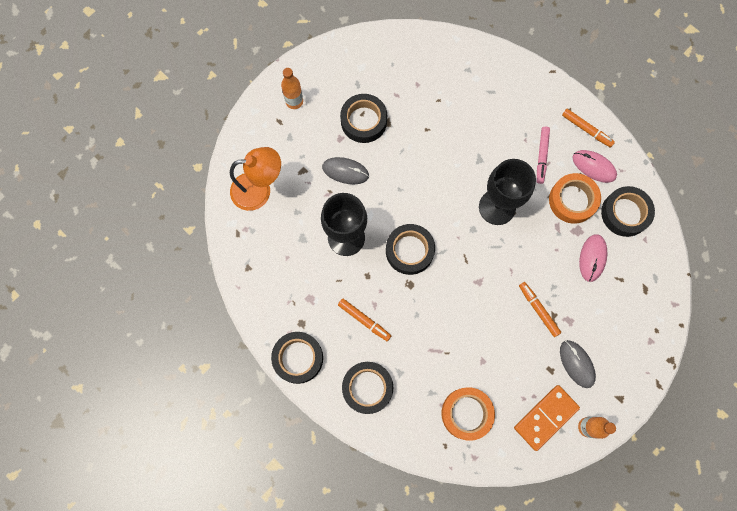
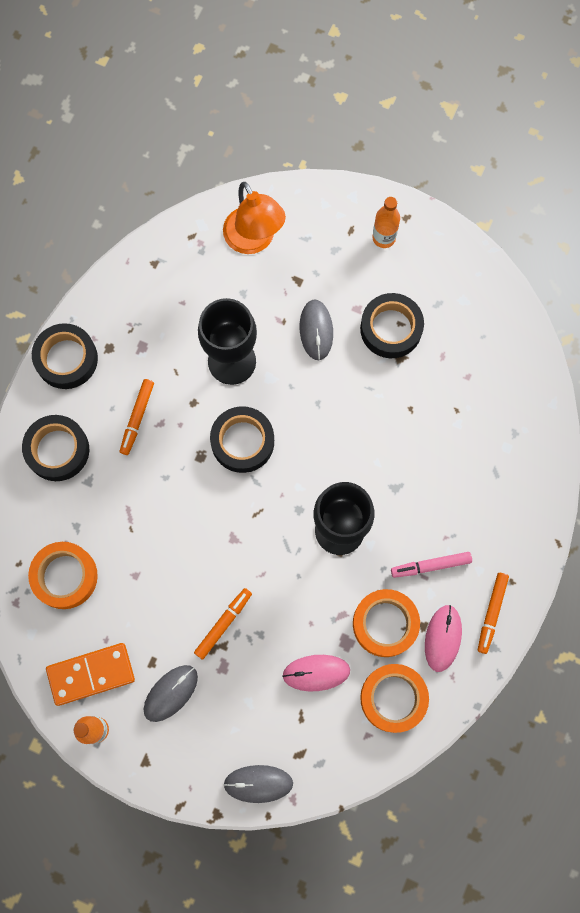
camera: 70 degrees right, 0 degrees up
orange domino [514,385,580,451] -> orange domino turned 45 degrees counterclockwise [46,643,135,706]
black tape [601,186,655,237] -> orange tape [360,664,429,733]
none -> grey mouse [223,765,293,803]

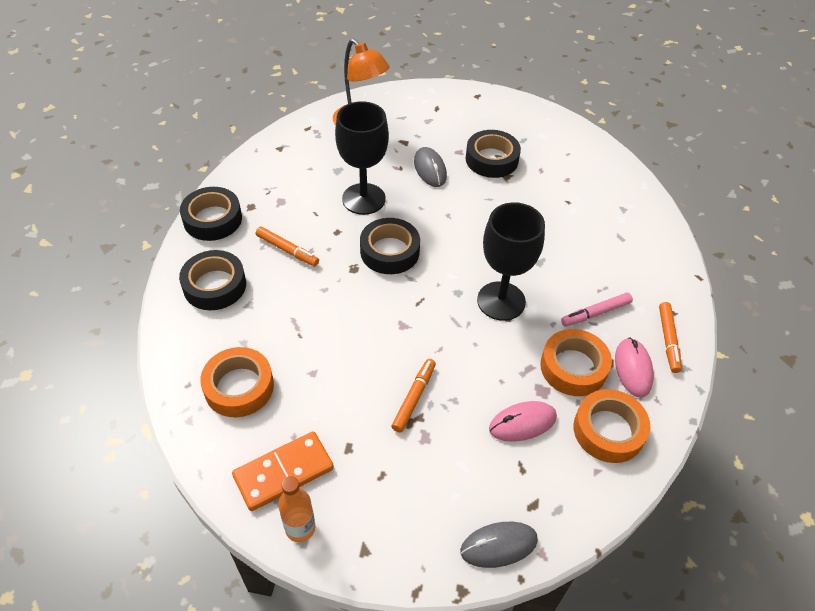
camera: 15 degrees left, 25 degrees down
orange marker [120,379,154,455] -> orange marker turned 60 degrees counterclockwise [256,226,319,266]
grey mouse [144,665,198,722] -> none
orange bottle [372,197,400,248] -> none

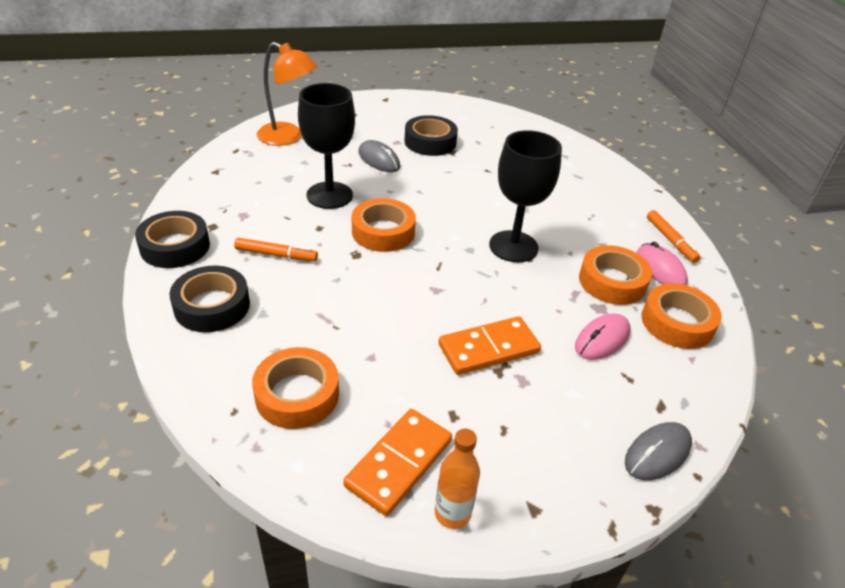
camera: 25 degrees left, 10 degrees down
black tape [360,218,420,274] -> orange tape [352,198,416,252]
orange marker [391,359,436,433] -> orange domino [438,316,541,375]
pink marker [561,292,633,327] -> none

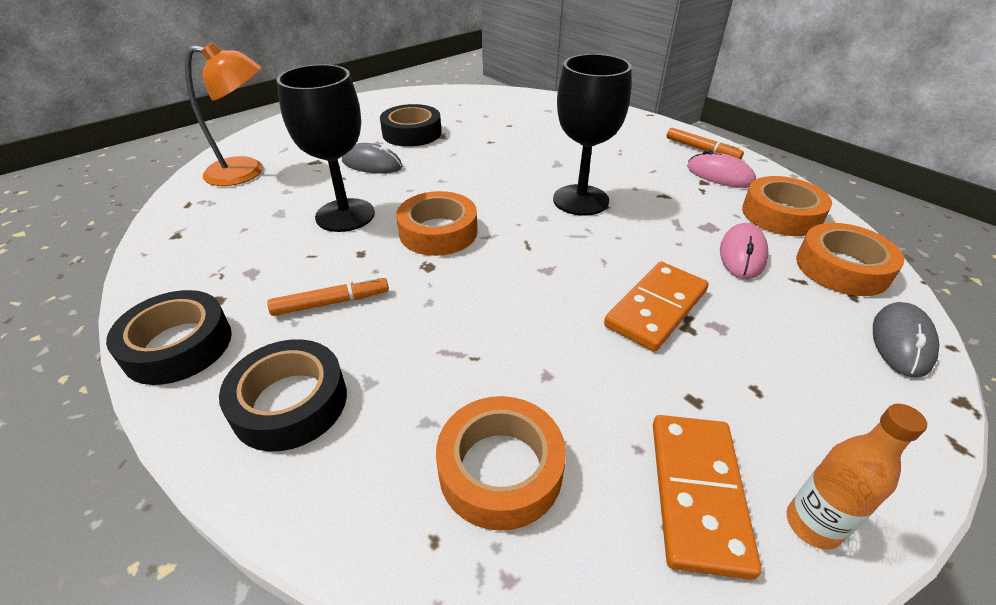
camera: 25 degrees left, 0 degrees up
orange tape [579,245,652,305] -> orange tape moved to [796,223,904,296]

